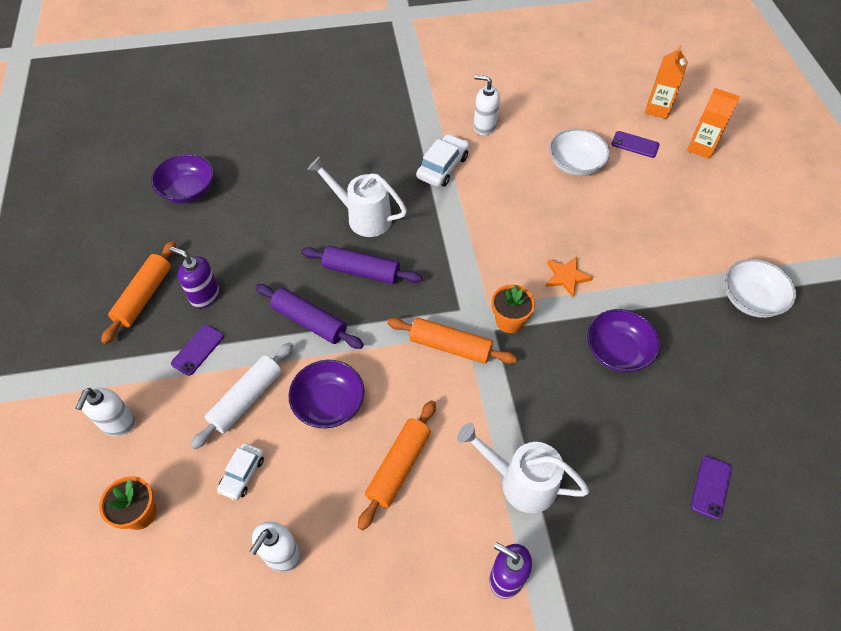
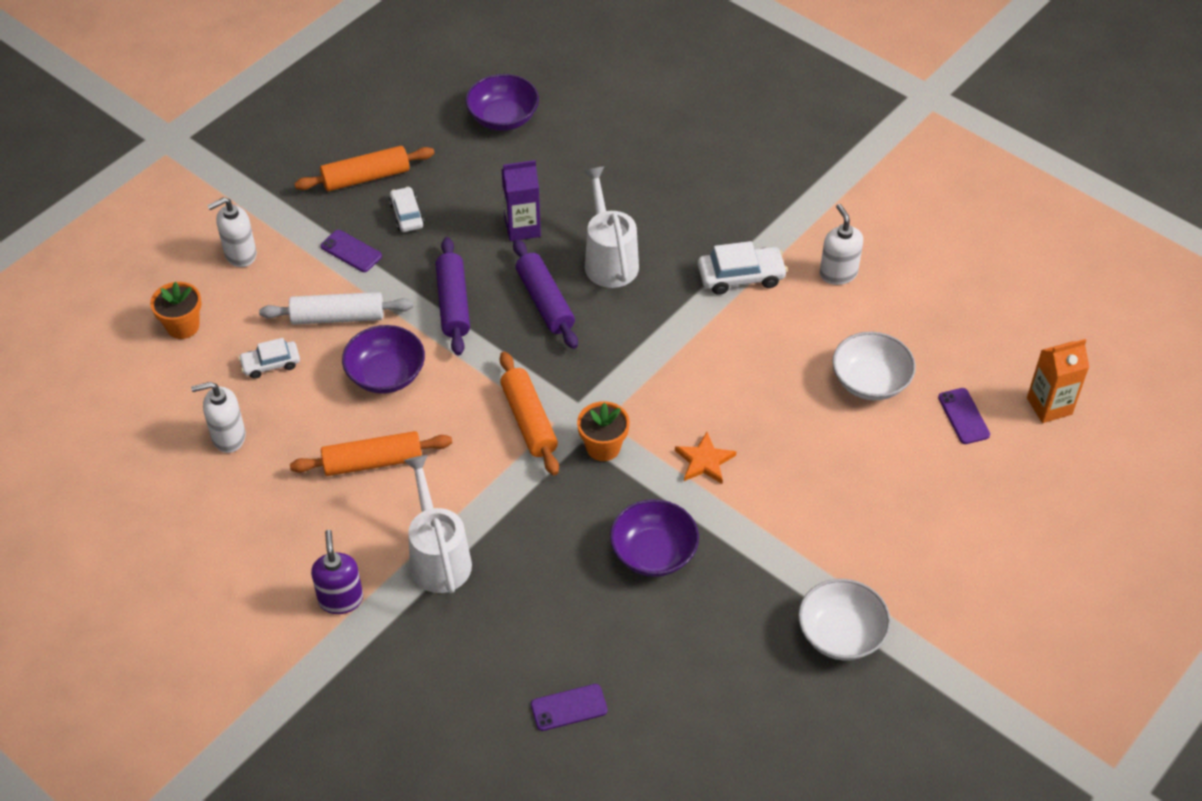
camera: 50 degrees right, 5 degrees down
purple soap dispenser [170,246,219,309] -> white car [389,187,425,232]
purple phone [171,325,224,376] -> purple phone turned 45 degrees clockwise [321,230,382,272]
orange carton [687,88,740,159] -> none
none -> purple carton [501,160,541,241]

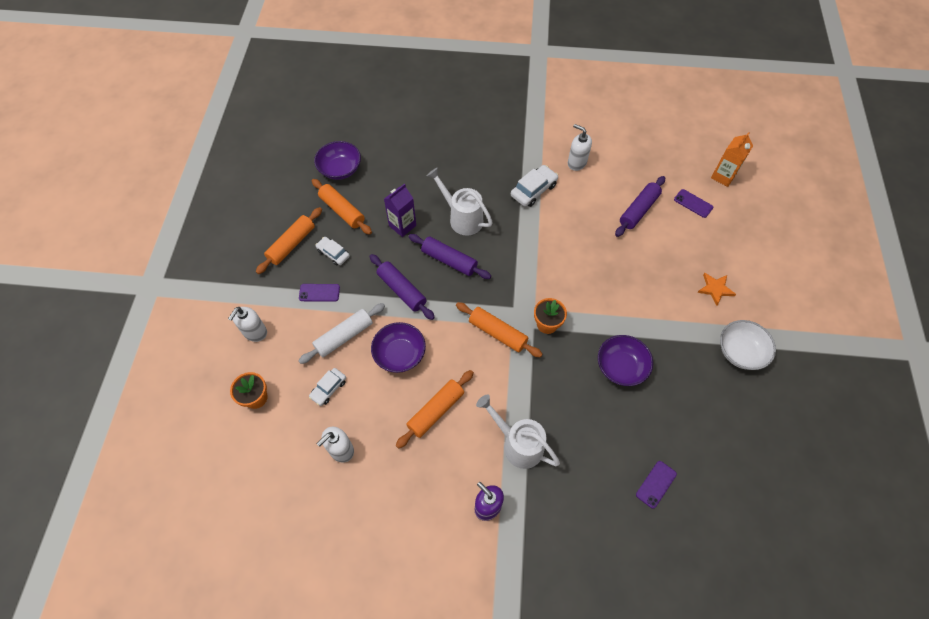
camera: 35 degrees left, 10 degrees up
orange star [675,432,736,484] -> orange star moved to [697,273,736,306]
white bowl [832,332,916,401] -> purple rolling pin [615,176,665,237]
none -> orange rolling pin [312,179,372,235]

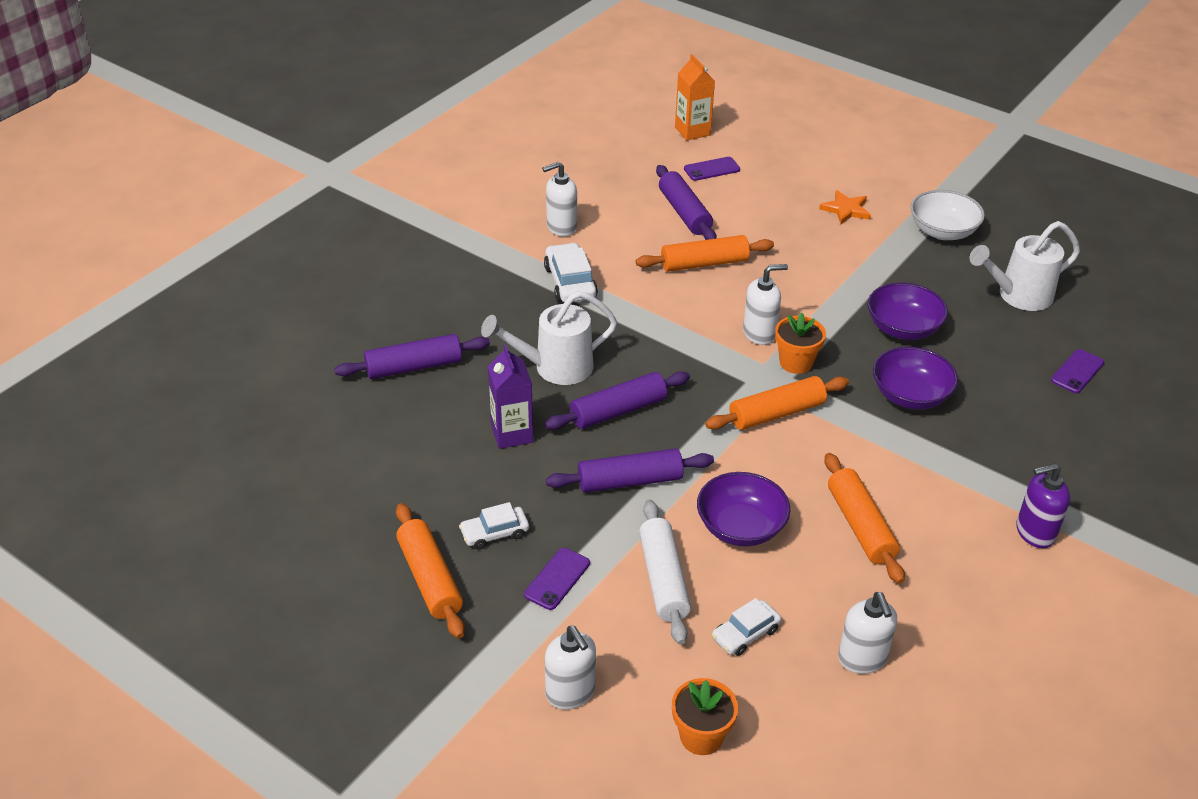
camera: 60 degrees left, 20 degrees down
white car [309,368,346,406] -> white car turned 75 degrees clockwise [712,598,781,656]
orange rolling pin [312,179,372,235] -> orange rolling pin moved to [636,235,774,272]
purple bowl [314,141,361,180] -> purple bowl moved to [873,347,958,410]
white watering can [476,395,560,469] -> white watering can moved to [970,221,1080,311]
purple phone [636,461,677,509] -> purple phone turned 60 degrees clockwise [1051,349,1104,393]
none -> purple rolling pin [334,334,490,379]
none -> white soap dispenser [743,264,788,345]

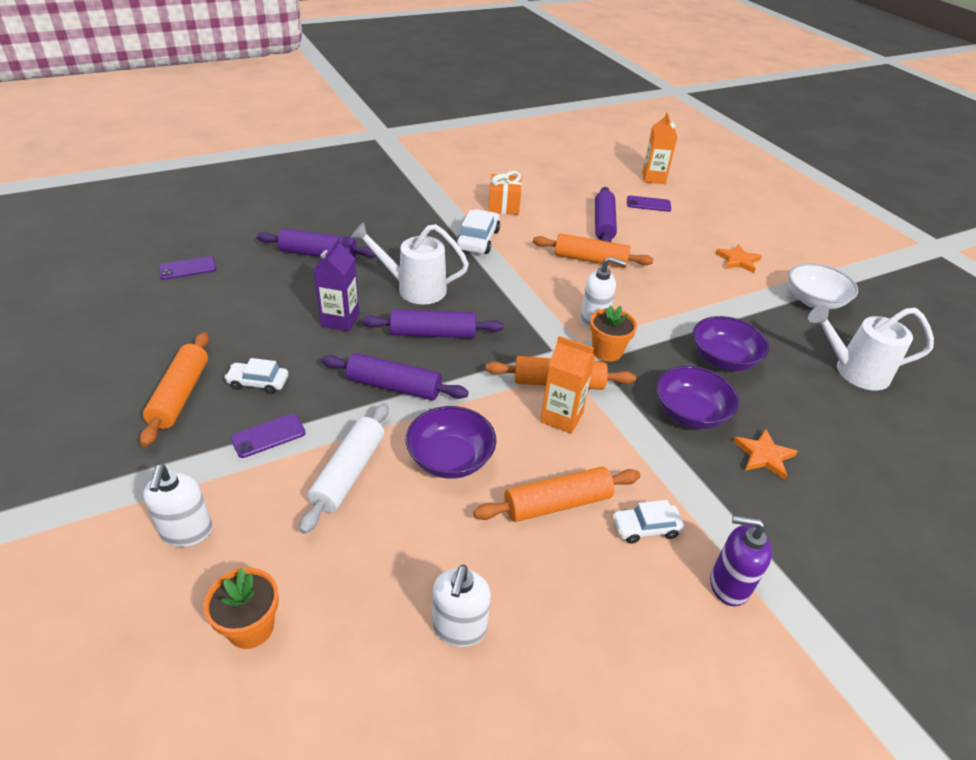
camera: 25 degrees right, 0 degrees up
white soap dispenser [542,162,577,236] -> orange gift [488,171,522,215]
white car [712,598,781,656] -> white car moved to [612,500,684,544]
orange rolling pin [825,453,905,584] -> orange rolling pin turned 60 degrees clockwise [473,467,641,522]
purple phone [1051,349,1104,393] -> purple phone moved to [158,256,216,280]
none -> orange carton [540,336,595,434]
none -> orange star [733,429,798,480]

